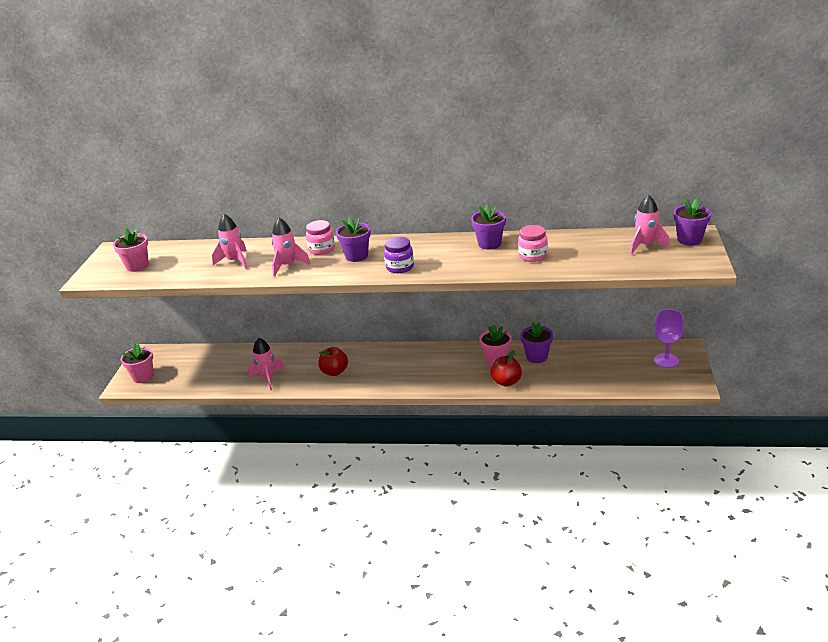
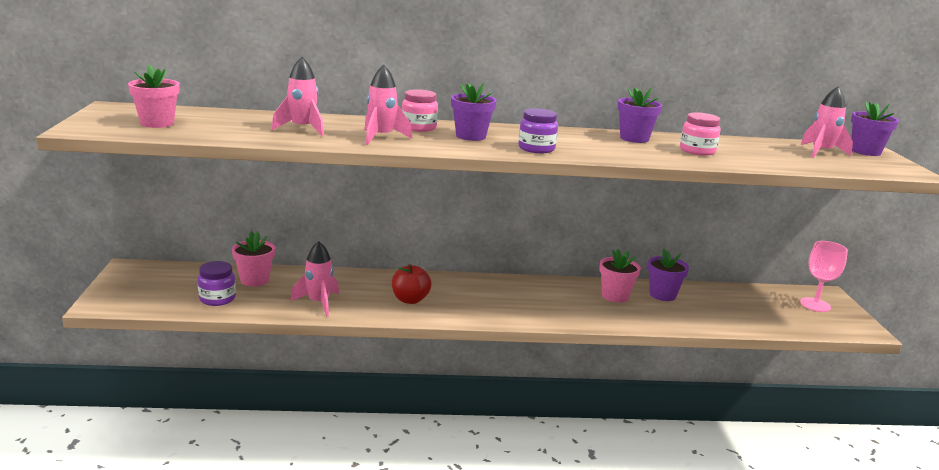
camera: 15 degrees left, 10 degrees down
pink flower pot [121,343,154,383] -> pink flower pot moved to [232,231,275,287]
red apple [490,350,522,387] -> none
purple goblet [654,309,684,368] -> pink goblet [800,241,848,312]
none -> purple jar [198,261,236,306]

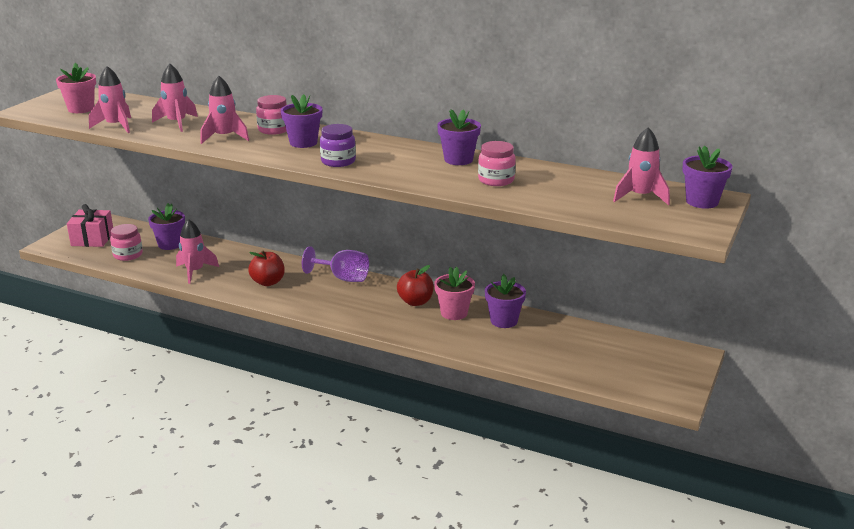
camera: 30 degrees right, 5 degrees up
purple jar [198,261,236,306] -> pink jar [110,224,143,261]
pink flower pot [232,231,275,287] -> purple flower pot [148,203,185,250]
pink goblet [800,241,848,312] -> none
none -> pink gift [67,204,113,247]
none -> pink rocket [89,66,131,133]
none -> purple goblet [302,246,369,282]
none -> red apple [397,265,434,306]

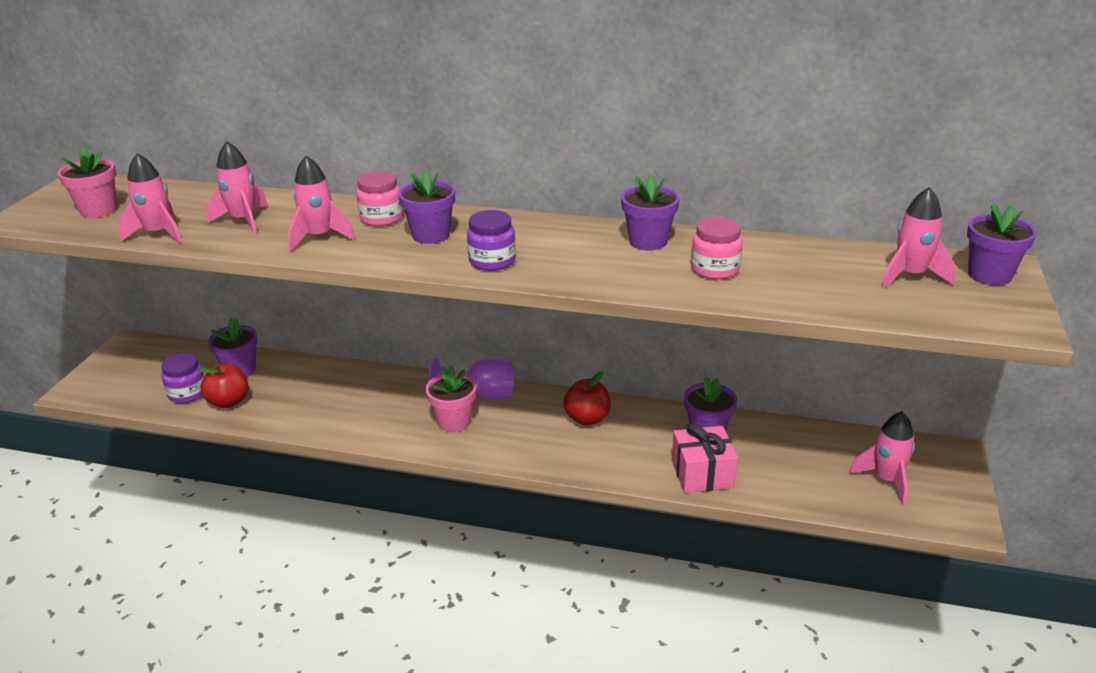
camera: 10 degrees left, 5 degrees up
pink gift [67,204,113,247] -> pink gift moved to [672,423,738,493]
pink jar [110,224,143,261] -> purple jar [161,353,204,404]
pink rocket [176,219,219,284] -> pink rocket moved to [849,411,915,505]
red apple [248,250,285,286] -> red apple moved to [199,364,249,408]
pink flower pot [434,267,475,320] -> pink flower pot moved to [425,366,477,432]

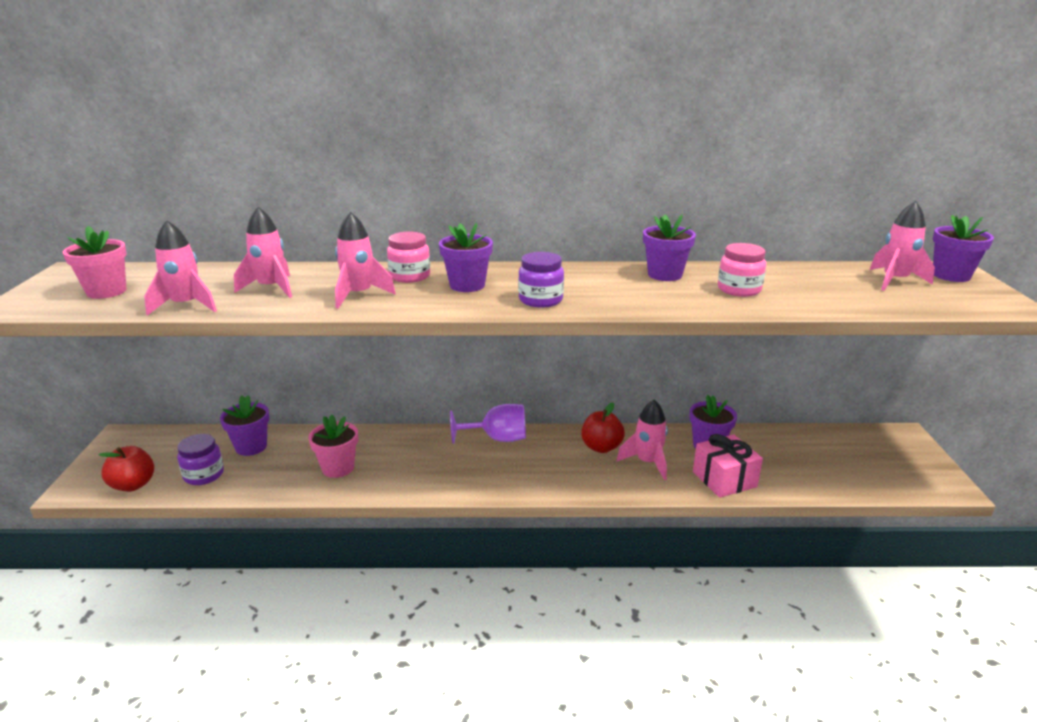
camera: 15 degrees left, 5 degrees down
red apple [199,364,249,408] -> red apple moved to [99,446,154,492]
pink flower pot [425,366,477,432] -> pink flower pot moved to [308,414,358,478]
pink rocket [849,411,915,505] -> pink rocket moved to [617,400,668,480]

